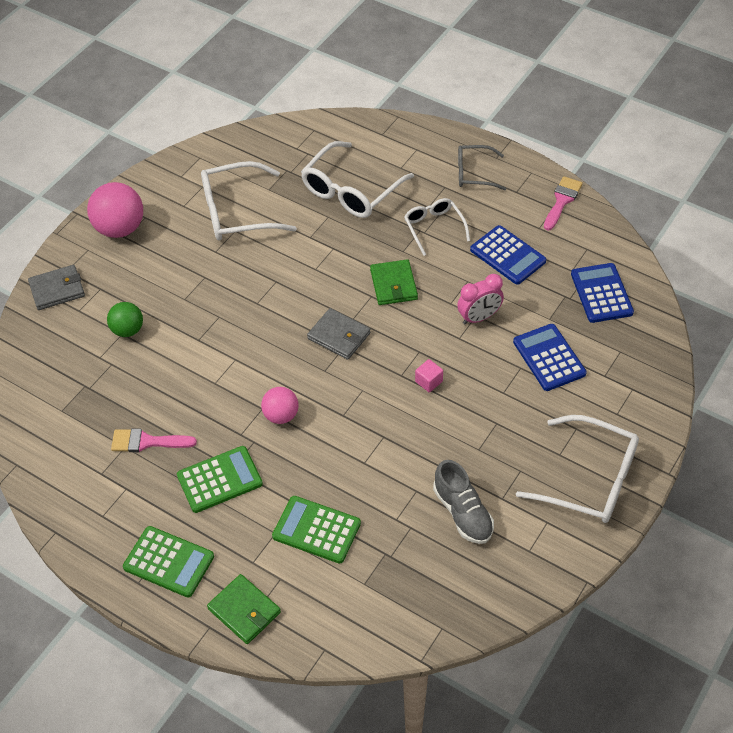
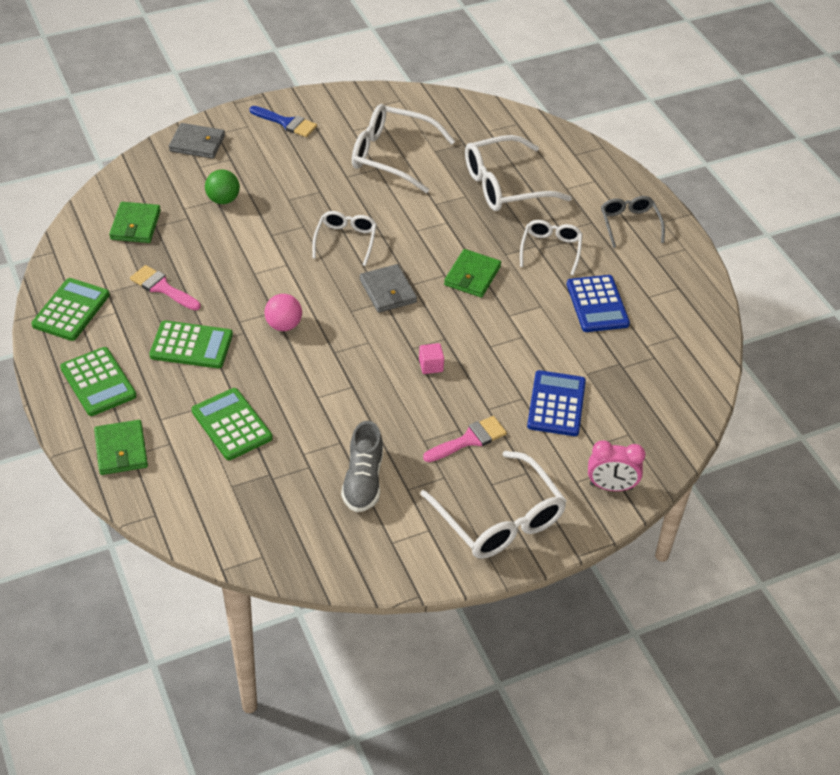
camera: 30 degrees right, 5 degrees down
pink ball [87,182,143,238] -> blue brush [249,106,317,137]
pink clock [457,274,504,325] -> pink clock moved to [588,440,646,491]
grey glasses [458,145,506,190] -> grey glasses turned 45 degrees clockwise [601,196,665,248]
pink brush [544,176,583,230] -> pink brush moved to [423,416,507,462]
blue calculator [571,263,634,323] -> none
none -> green calculator [31,278,110,341]
none -> green wallet [109,202,161,243]
none -> white glasses [312,211,377,266]

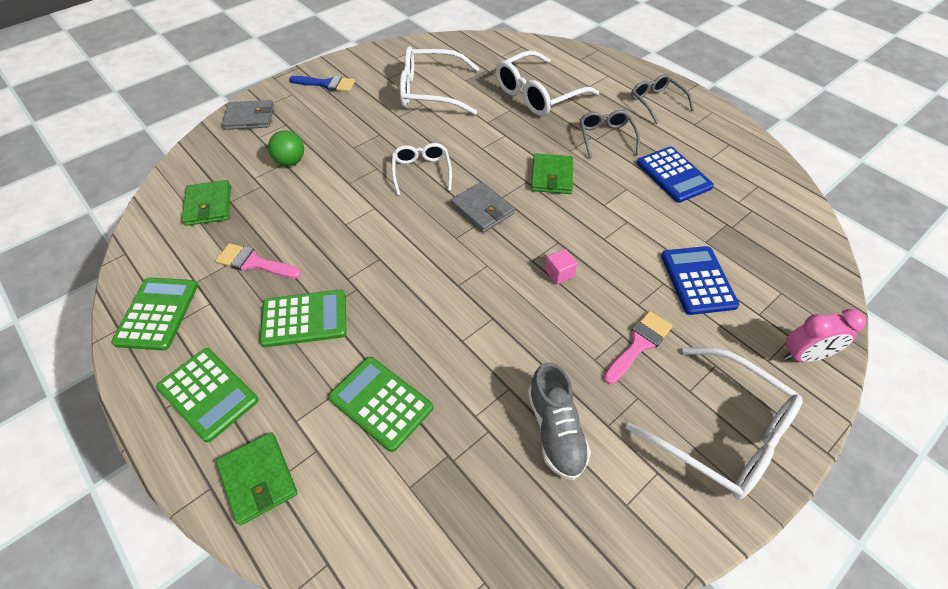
camera: 15 degrees left, 5 degrees up
pink ball [265,294,302,331] -> none
white glasses [520,220,583,275] -> grey glasses [580,110,640,158]

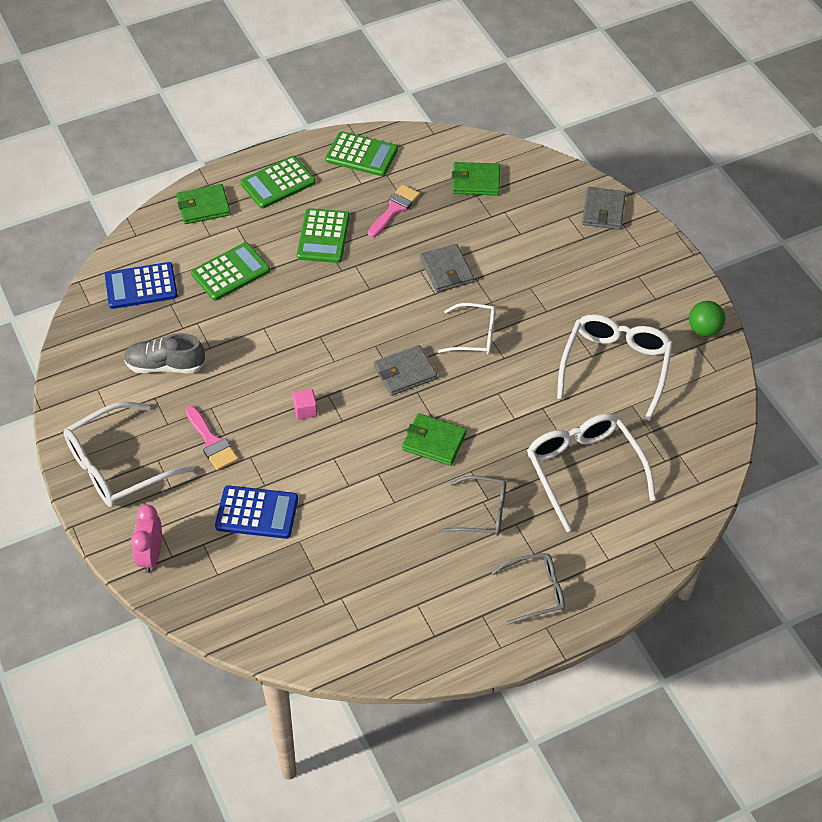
camera: 105 degrees right, 0 degrees up
green ball [268,130,304,166] -> green ball moved to [689,301,725,337]
blue brush [289,76,355,92] -> none
blue calculator [637,147,714,203] -> blue calculator moved to [105,262,178,309]
none -> grey wallet [420,244,474,292]

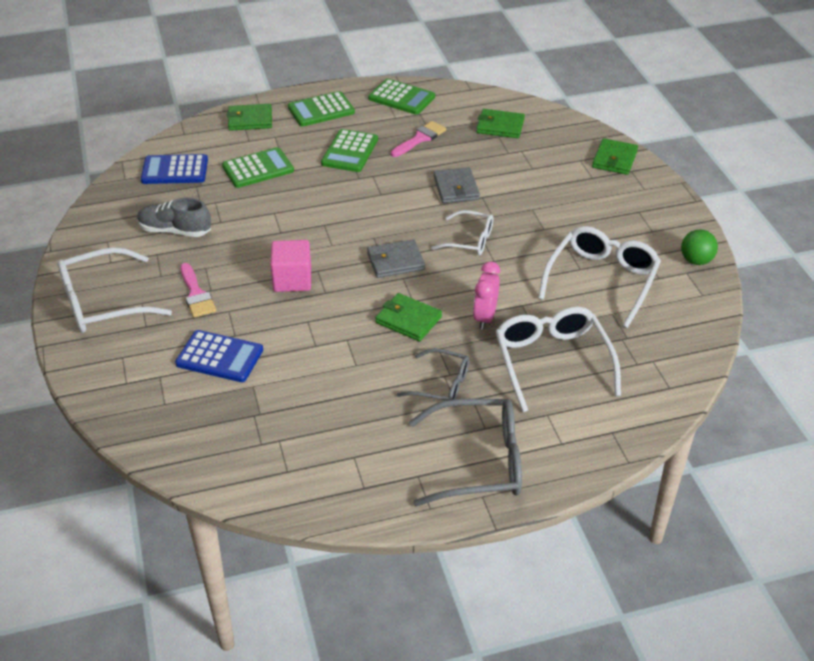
camera: 10 degrees right, 10 degrees down
pink clock [131,505,162,573] -> pink clock moved to [473,262,500,330]
pink cube [292,389,317,420] -> pink cube [270,240,311,292], size x1.84
grey glasses [492,553,565,625] -> grey glasses [409,399,522,506], size x1.68
grey wallet [582,187,626,230] -> green wallet [592,138,638,175]

